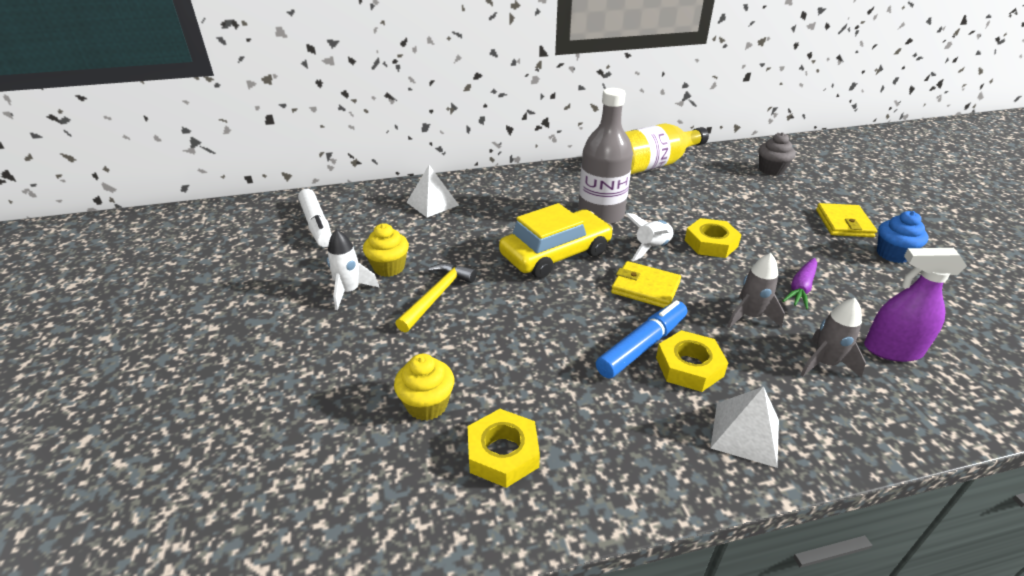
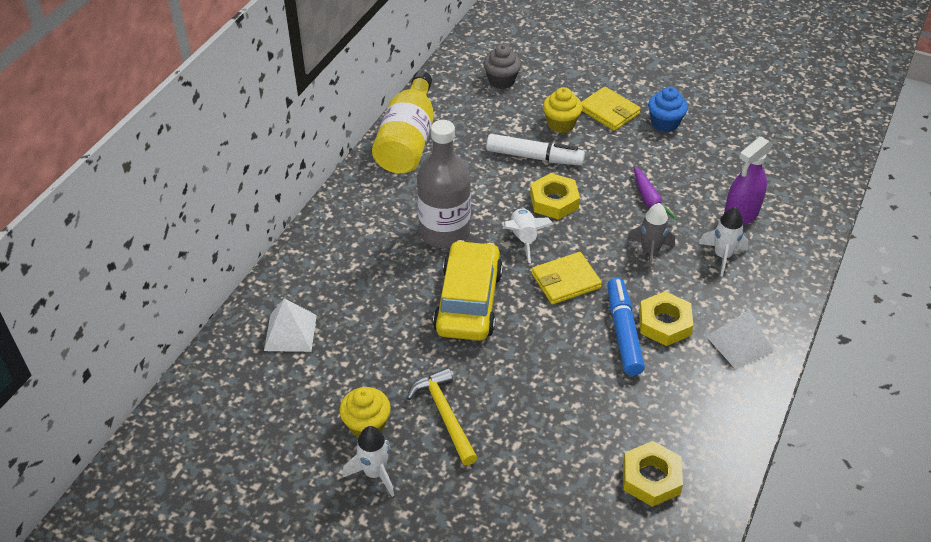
camera: 50 degrees left, 10 degrees up
white marker [298,189,332,247] -> white marker moved to [486,134,585,165]
yellow cupcake [394,354,454,421] -> yellow cupcake moved to [543,87,582,133]
grey rocket [800,298,866,378] -> white rocket [699,207,749,277]

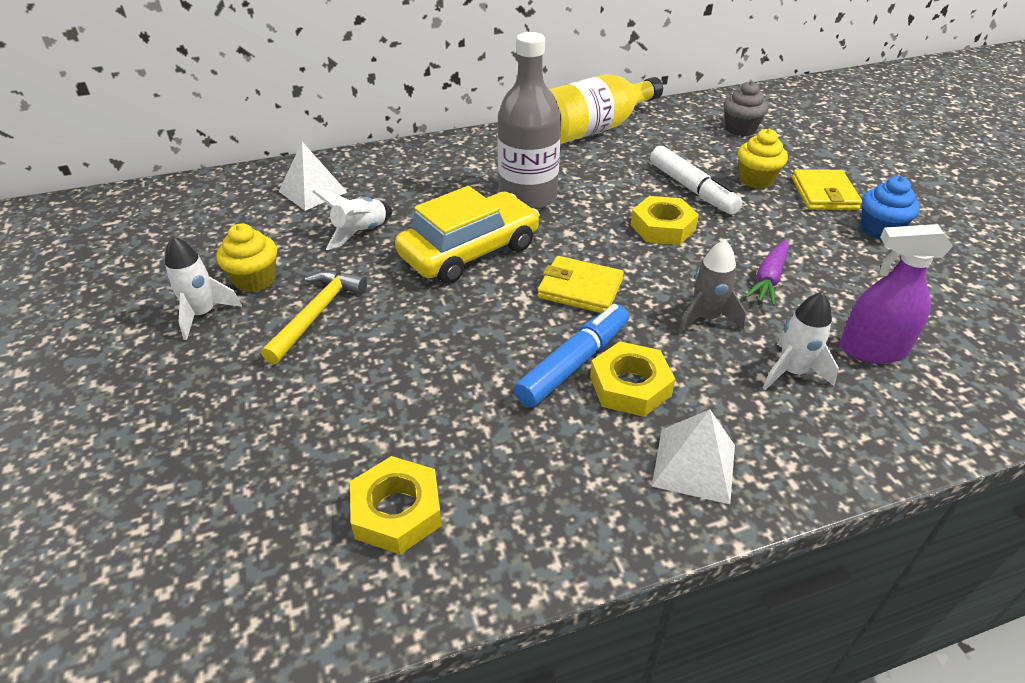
camera: 45 degrees right, 5 degrees down
white rocket [504,208,553,263] -> white rocket moved to [312,190,393,250]

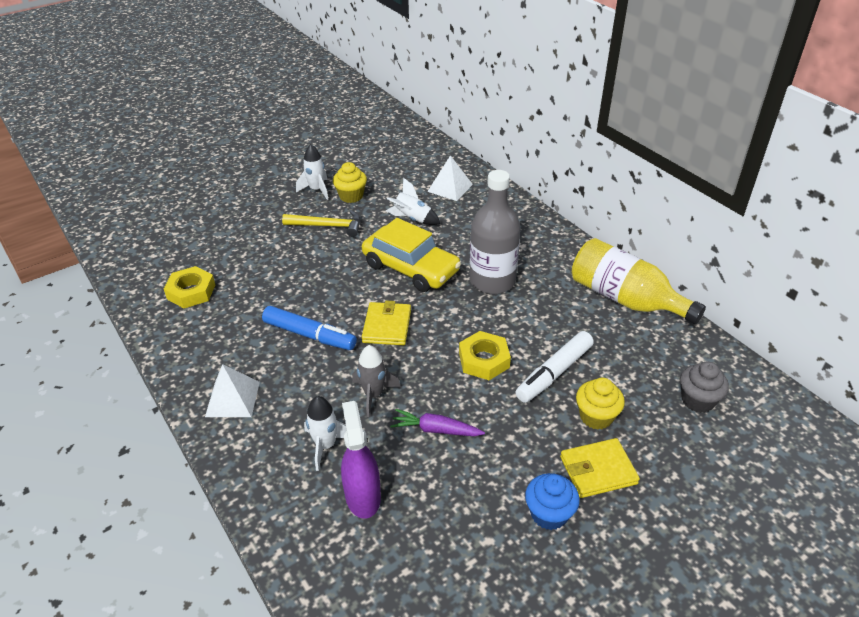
camera: 75 degrees right, 0 degrees up
yellow nut [590,341,675,417] -> none

